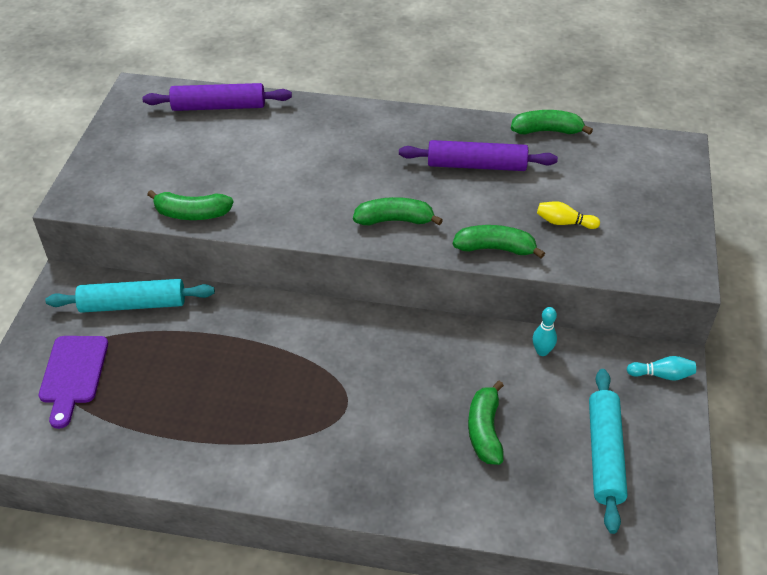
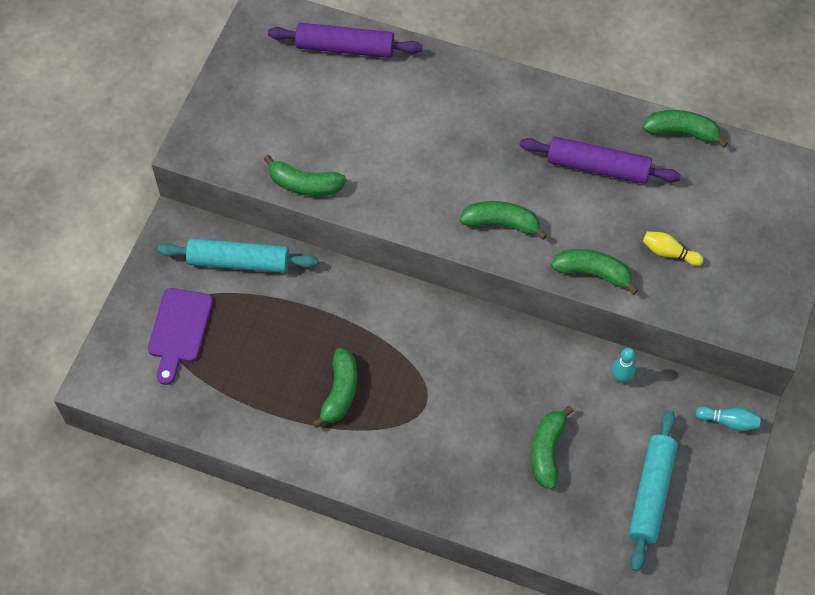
camera: 10 degrees right, 15 degrees up
none -> green banana [312,348,357,428]

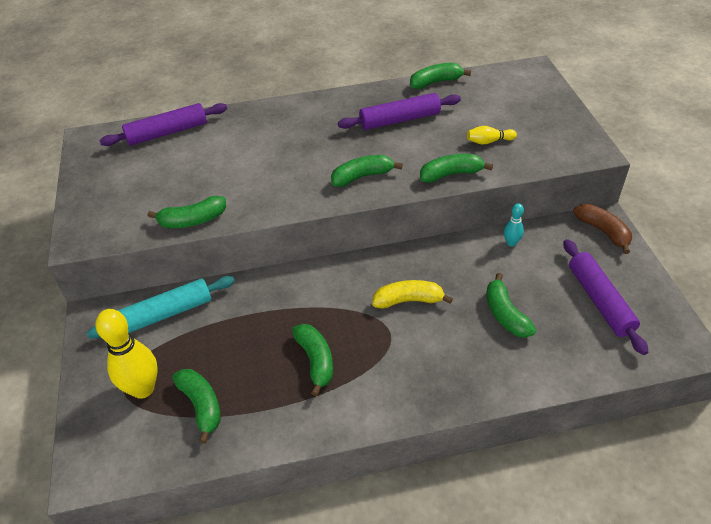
camera: 30 degrees left, 15 degrees down
purple cutting board [148,288,213,385] -> yellow bowling pin [95,309,158,399]
turquoise rolling pin [629,410,678,572] -> purple rolling pin [563,239,648,355]
turquoise bowling pin [695,406,761,431] -> brown banana [573,204,632,254]
none -> green banana [172,369,221,444]
none -> yellow banana [372,280,453,309]

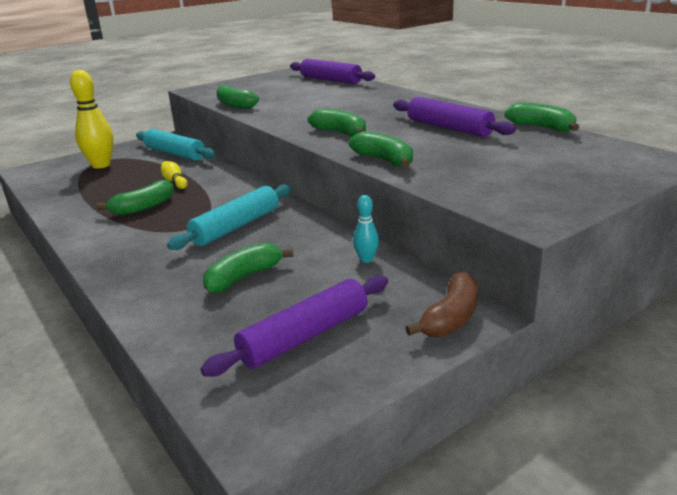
camera: 65 degrees right, 20 degrees down
green banana [172,369,221,444] -> none
yellow banana [372,280,453,309] -> turquoise rolling pin [167,184,292,250]
yellow bowling pin [467,126,517,145] -> yellow bowling pin moved to [161,161,188,189]

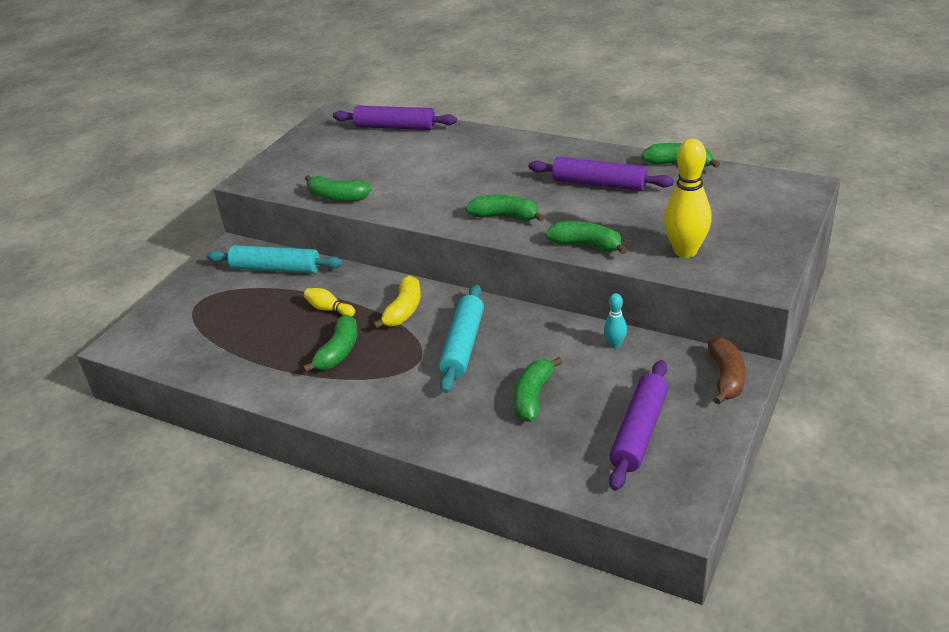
camera: 25 degrees left, 10 degrees up
yellow bowling pin [70,70,114,168] -> yellow bowling pin moved to [664,139,712,258]
none -> yellow banana [373,275,421,329]

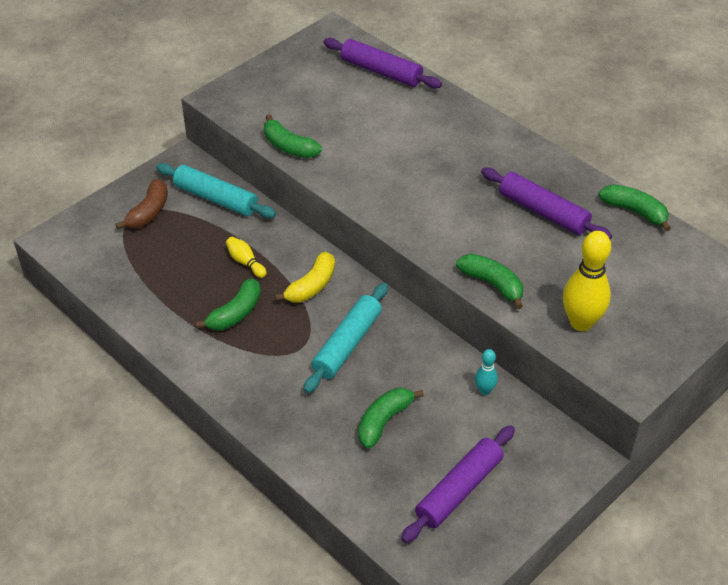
camera: 15 degrees right, 10 degrees up
green banana [466,195,545,222] -> none
brown banana [708,337,746,405] -> brown banana moved to [115,179,168,229]

